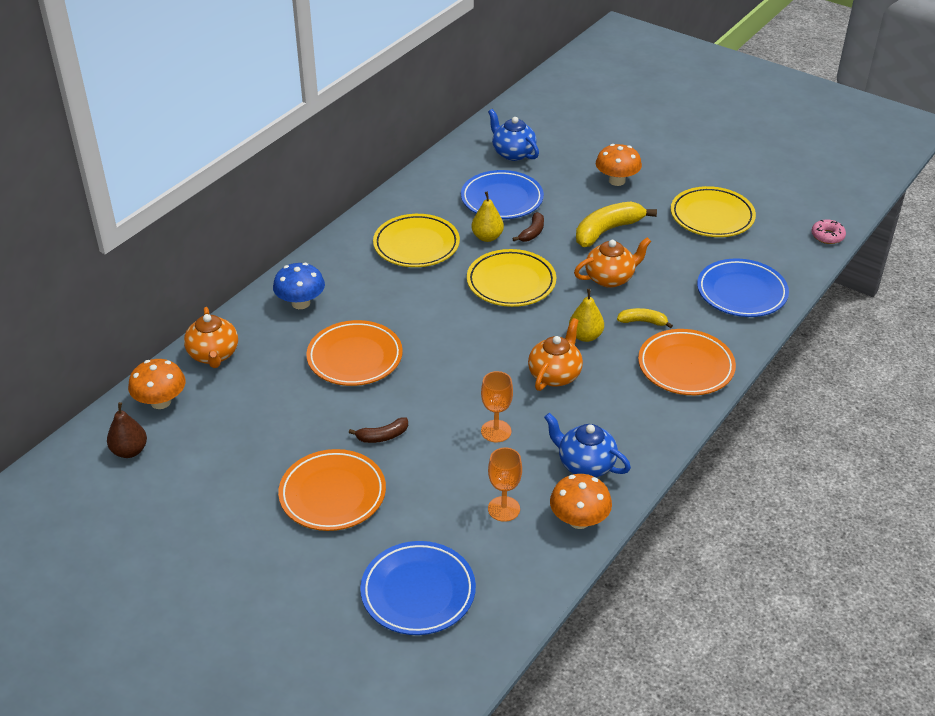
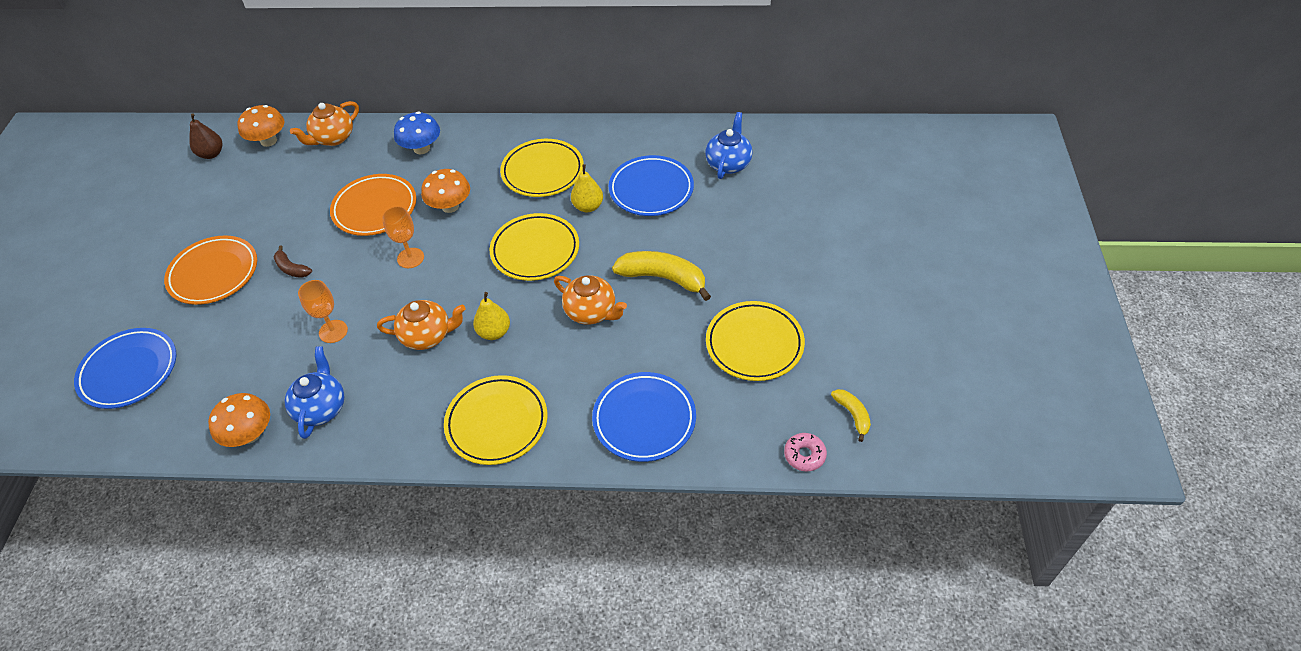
camera: 60 degrees right, 10 degrees up
orange goblet [488,448,522,522] -> orange goblet moved to [382,206,424,268]
brown banana [512,212,544,242] -> none
orange mushroom [596,144,642,186] -> orange mushroom moved to [421,169,470,213]
yellow banana [617,308,673,329] -> yellow banana moved to [831,389,871,442]
orange plate [638,329,736,395] -> yellow plate [444,375,547,465]

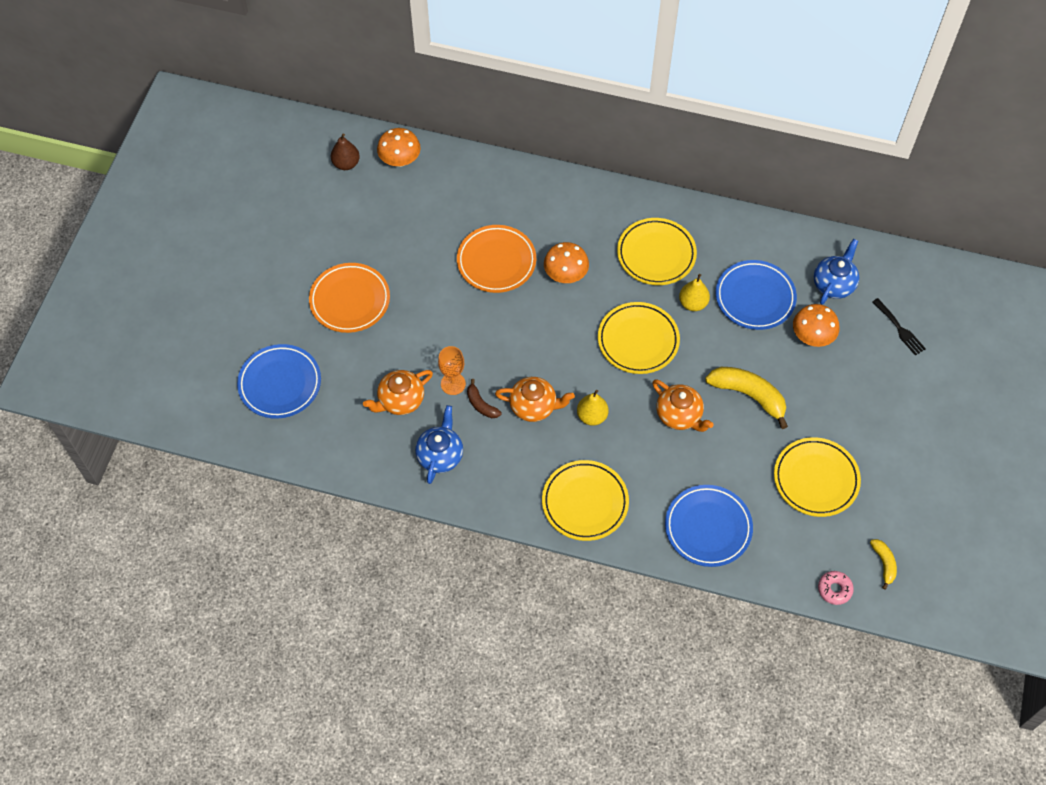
camera: 10 degrees right, 10 degrees up
orange mushroom [208,393,270,447] -> orange mushroom moved to [793,304,839,347]
brown banana [274,246,312,278] -> brown banana moved to [467,379,502,418]
orange teapot [290,101,359,146] -> orange teapot moved to [363,370,433,415]
orange goblet [382,206,424,268] -> none
blue mushroom [394,111,440,154] -> none
none -> black fork [873,298,926,356]

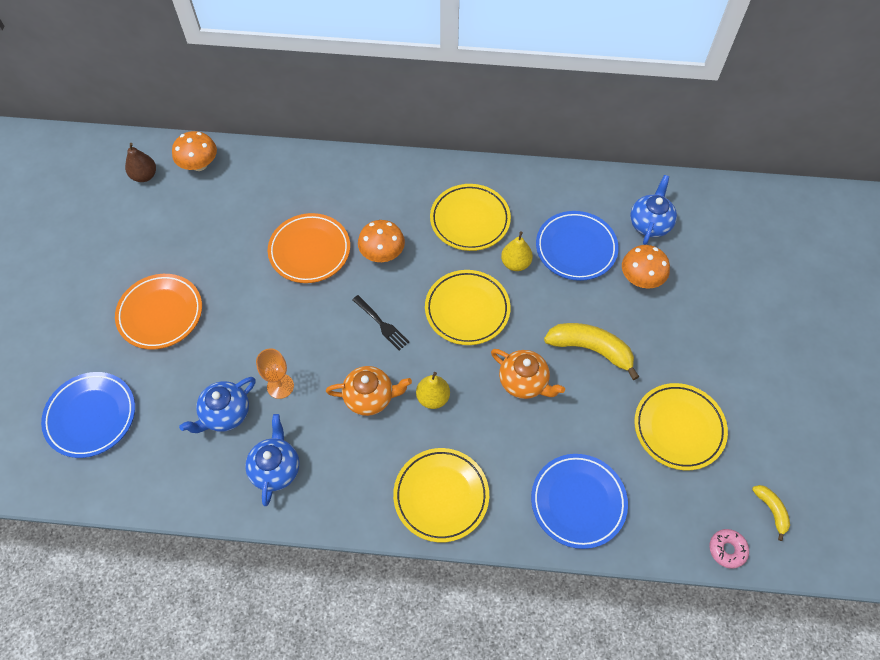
camera: 10 degrees left, 0 degrees up
orange teapot [363,370,433,415] -> blue teapot [179,377,256,433]
brown banana [467,379,502,418] -> none
black fork [873,298,926,356] -> black fork moved to [352,295,409,350]

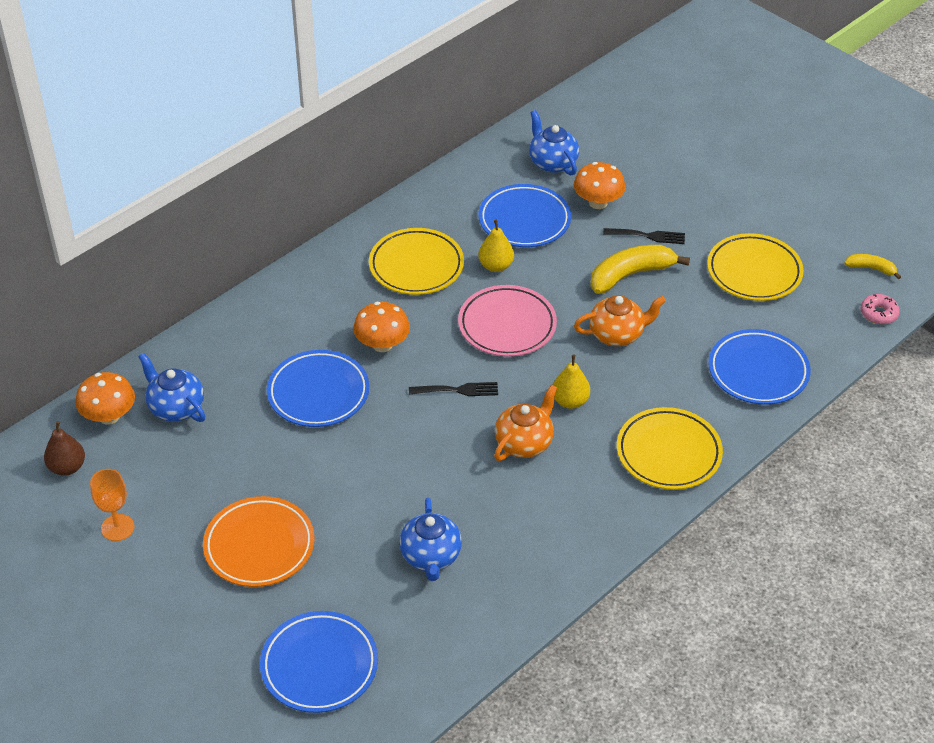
camera: 50 degrees left, 15 degrees down
blue teapot [245,414,299,506] -> blue teapot moved to [138,353,205,422]
orange goblet [256,348,294,399] -> orange goblet moved to [90,469,134,541]
orange plate [268,213,350,283] -> blue plate [267,350,369,427]
yellow plate [425,270,511,345] -> pink plate [458,285,557,357]
none -> black fork [603,228,685,244]

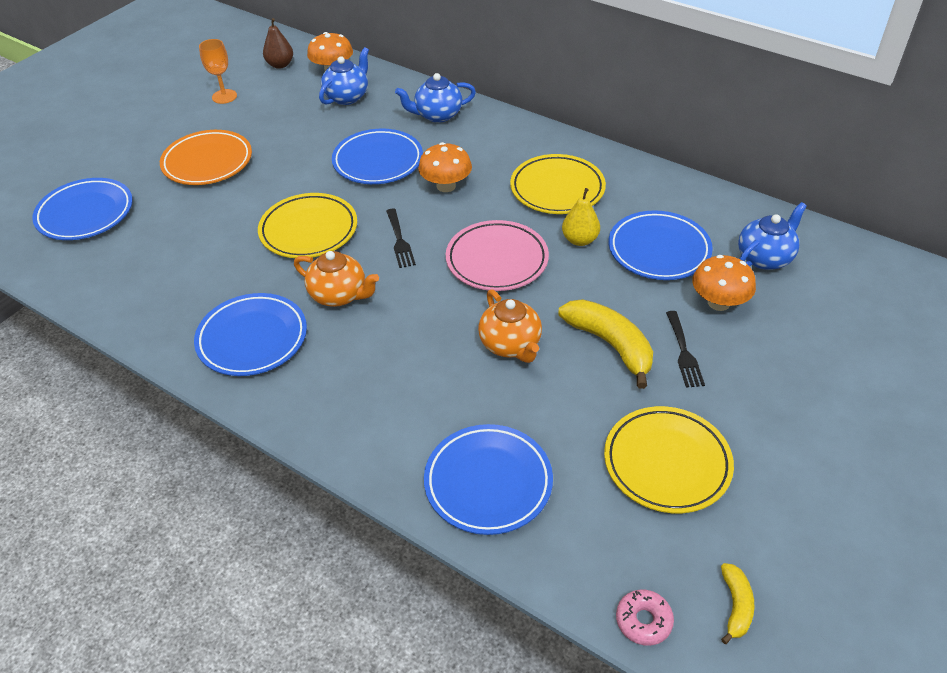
camera: 80 degrees right, 0 degrees up
blue teapot [399,498,462,581] -> blue teapot moved to [395,73,476,123]
yellow pear [553,355,590,409] -> none
yellow plate [617,407,723,490] -> yellow plate moved to [258,193,357,258]
none -> blue plate [194,293,307,376]

